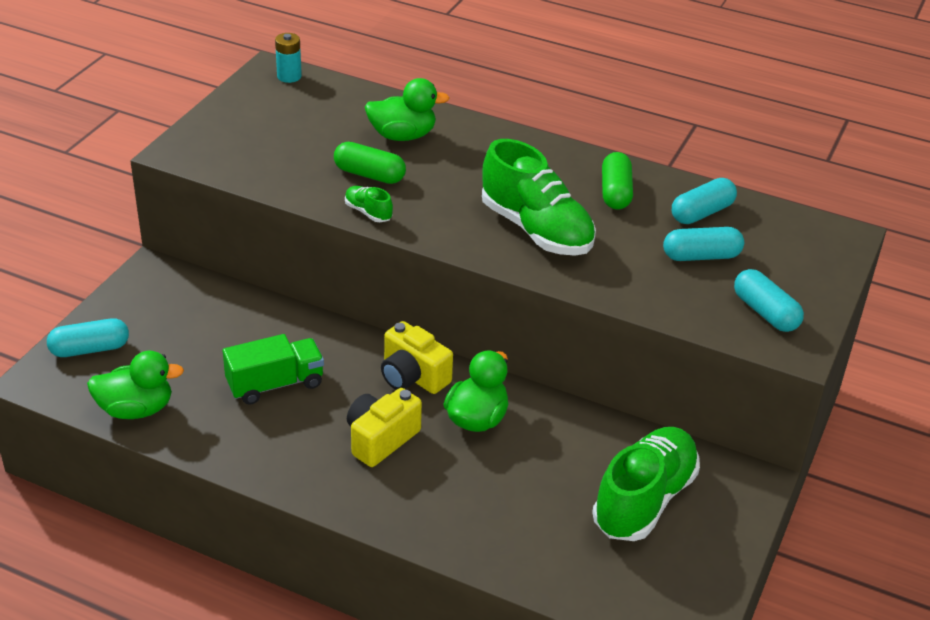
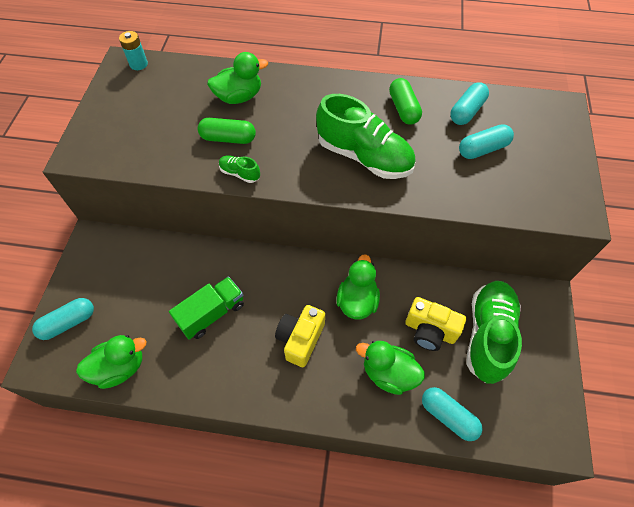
camera: 15 degrees left, 20 degrees up
yellow camera [381,321,453,394] -> yellow camera moved to [405,297,466,351]
turquoise capsule [734,269,804,332] -> turquoise capsule moved to [422,387,482,441]
none -> green duck [356,341,425,395]

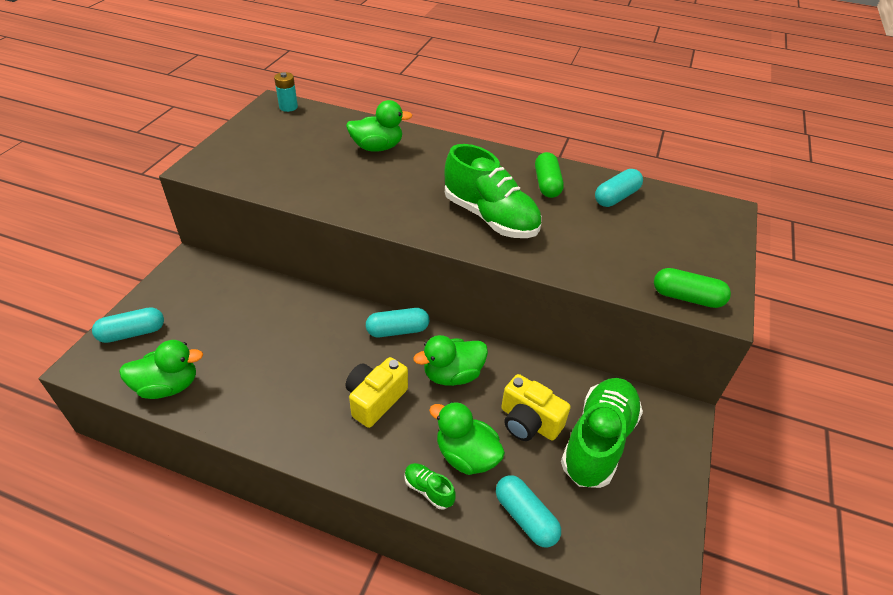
camera: 10 degrees right, 15 degrees down
green truck [169,276,244,340] -> none
green capsule [198,118,256,144] -> green capsule moved to [654,268,731,308]
green shoe [219,155,260,183] -> green shoe moved to [405,463,456,510]
green duck [336,254,380,320] -> green duck turned 135 degrees counterclockwise [413,335,488,386]
turquoise capsule [459,124,514,159] -> turquoise capsule moved to [366,308,429,337]

